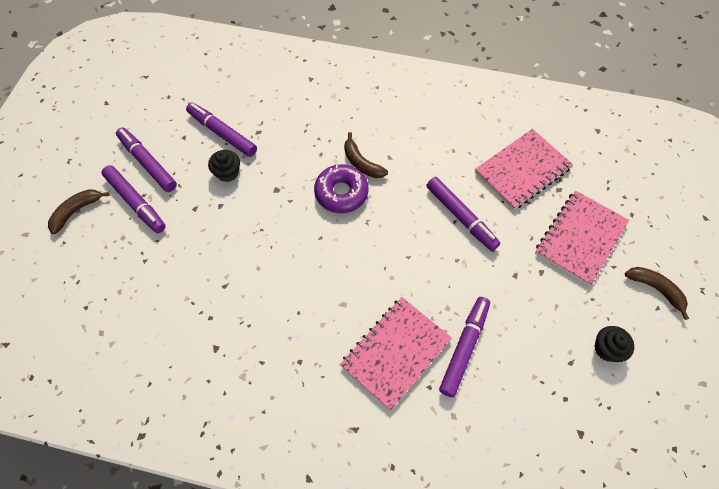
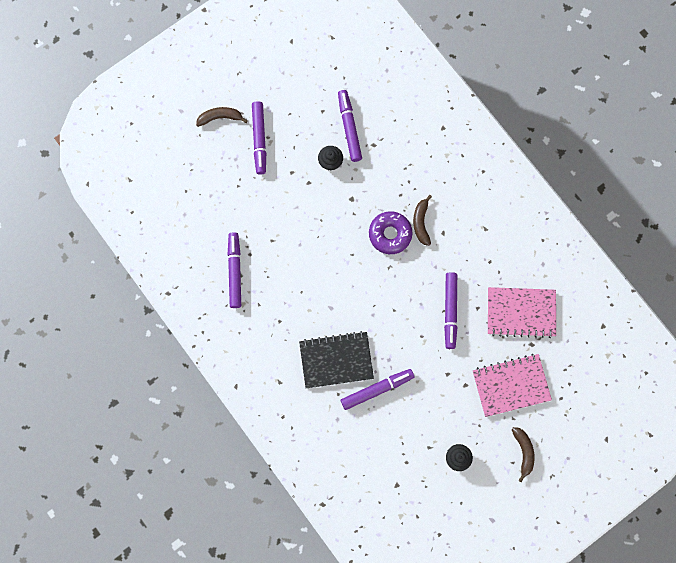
camera: 40 degrees right, 15 degrees up
purple marker [116,127,177,192] -> purple marker moved to [228,232,241,308]
pink notebook [340,297,452,410] -> black notebook [299,331,374,388]

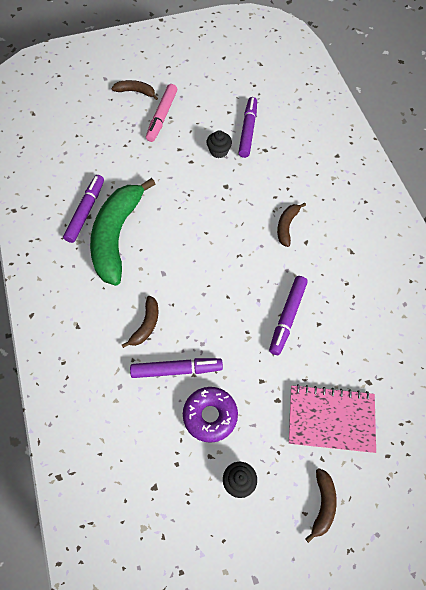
camera: 20 degrees right, 15 degrees down
purple marker [252,101,266,175] -> pink marker [146,84,177,142]
black notebook [299,331,374,388] -> brown banana [122,296,158,348]
purple donut [369,211,412,254] -> purple donut moved to [183,387,238,443]
pink notebook [488,287,556,338] -> none
none -> green banana [90,178,155,286]

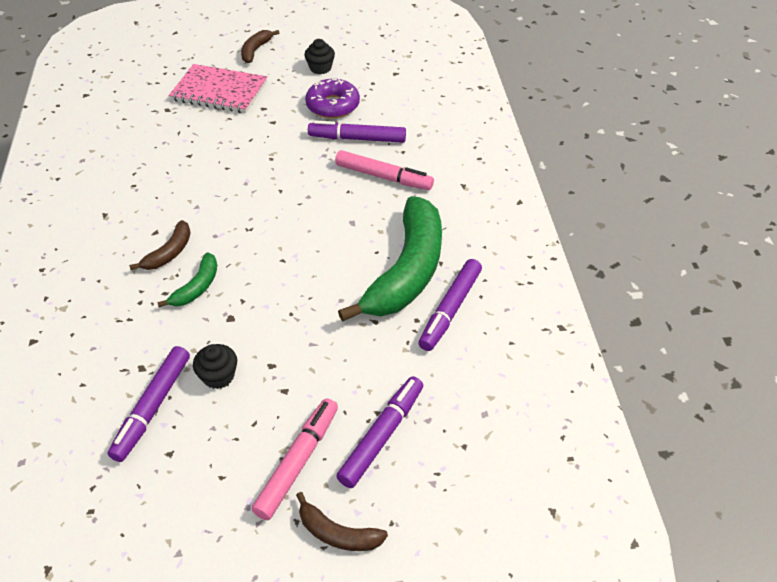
camera: 170 degrees left, 15 degrees down
brown banana [122,296,158,348] -> pink marker [335,150,434,190]
purple marker [269,276,308,355] -> purple marker moved to [336,377,423,488]
none -> green banana [157,252,217,307]

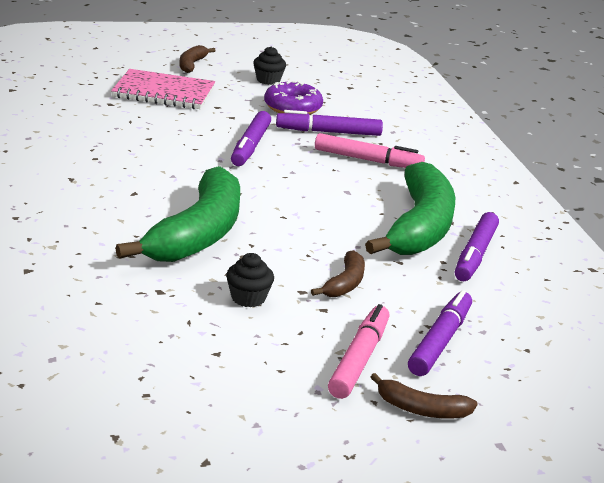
camera: 10 degrees left, 20 degrees down
purple marker [107,346,190,462] -> purple marker moved to [231,111,271,166]
brown banana [129,220,191,270] -> brown banana moved to [311,250,365,297]
green banana [157,252,217,307] -> green banana [115,166,240,262], size x2.24

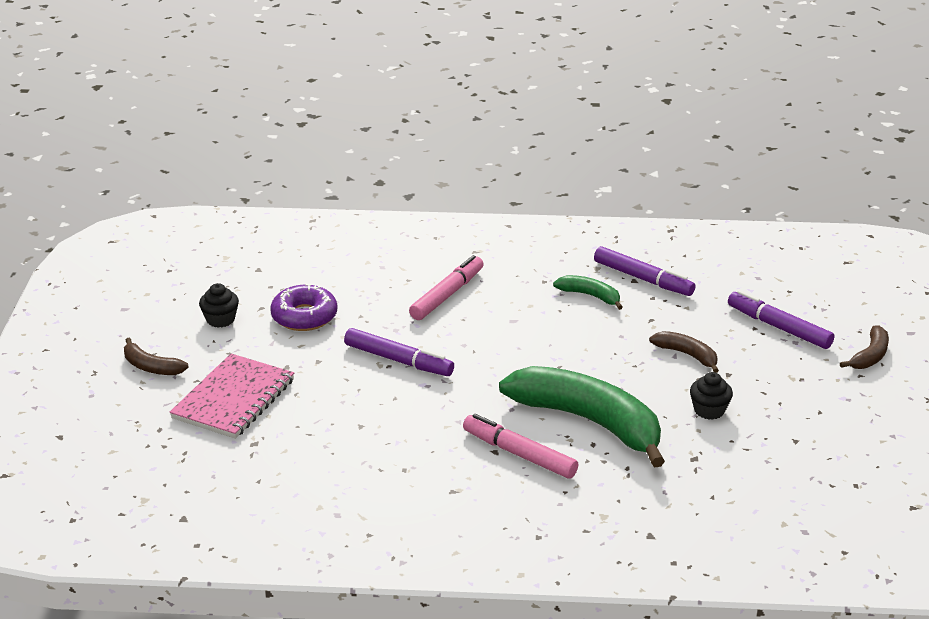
camera: 70 degrees left, 5 degrees up
purple marker [276,110,383,136] -> none
pink marker [328,304,390,399] -> pink marker moved to [463,414,578,478]
green banana [365,162,455,255] -> green banana [553,275,623,310], size x0.45

